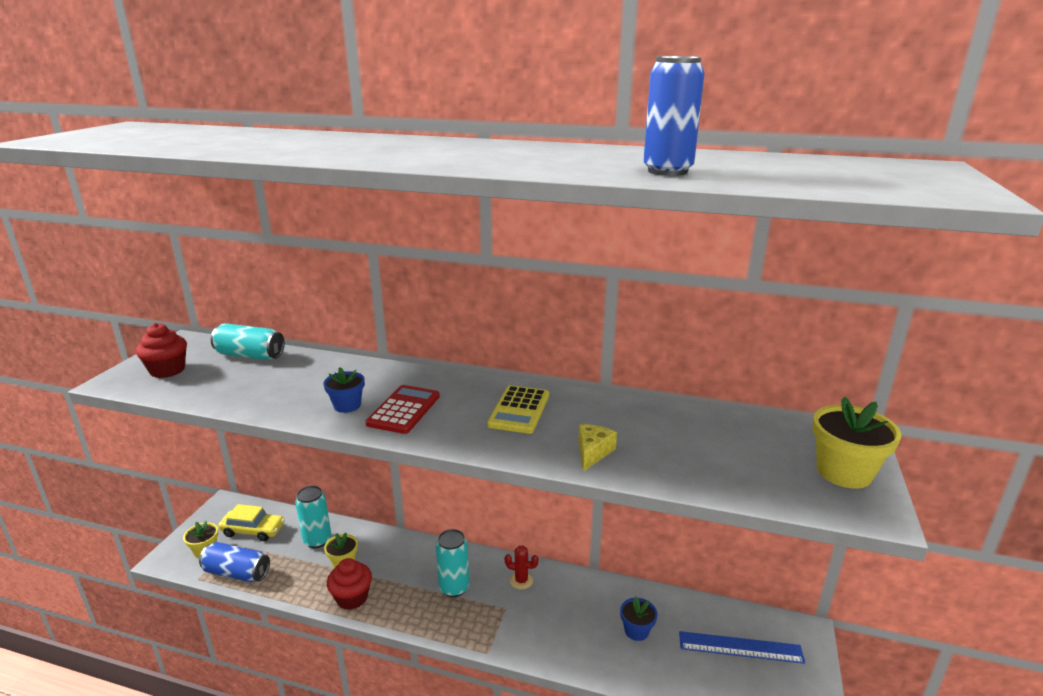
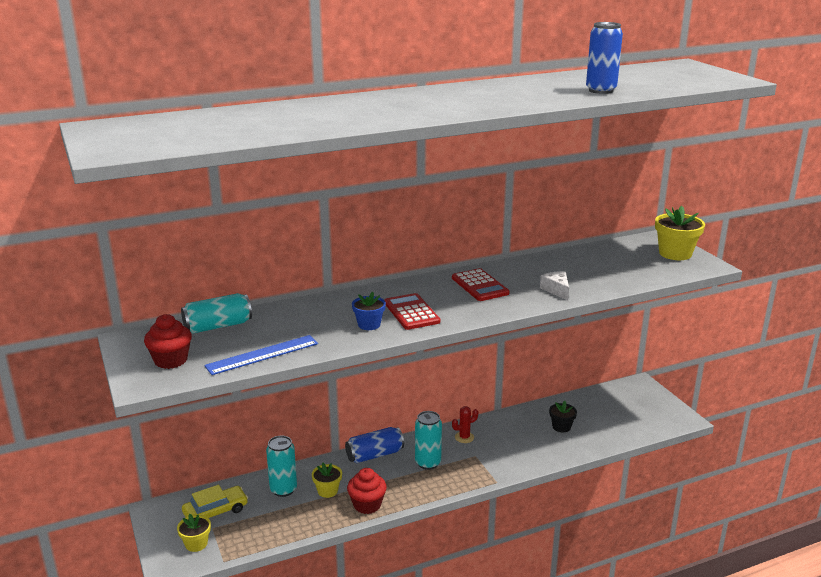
camera: 40 degrees left, 0 degrees up
blue can [199,542,270,582] -> blue can moved to [345,427,404,463]
yellow calculator [487,385,549,434] -> red calculator [452,268,509,301]
yellow cheese [578,424,617,472] -> white cheese [540,271,569,300]
blue flower pot [620,597,658,641] -> black flower pot [549,401,577,432]
blue ruler [679,631,805,664] -> blue ruler moved to [204,335,318,375]

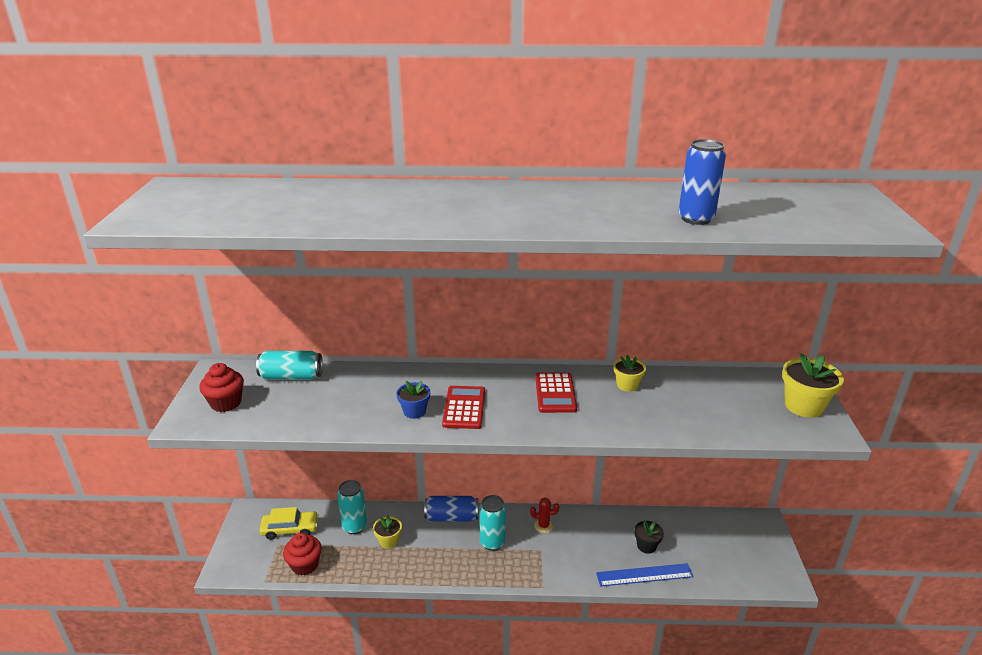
camera: 25 degrees right, 5 degrees up
yellow flower pot [177,514,211,552] -> yellow flower pot moved to [613,355,646,392]
blue ruler [204,335,318,375] -> blue ruler moved to [596,563,694,587]
red cupcake [347,468,387,514] -> red cupcake moved to [283,533,322,576]
white cheese [540,271,569,300] -> none

